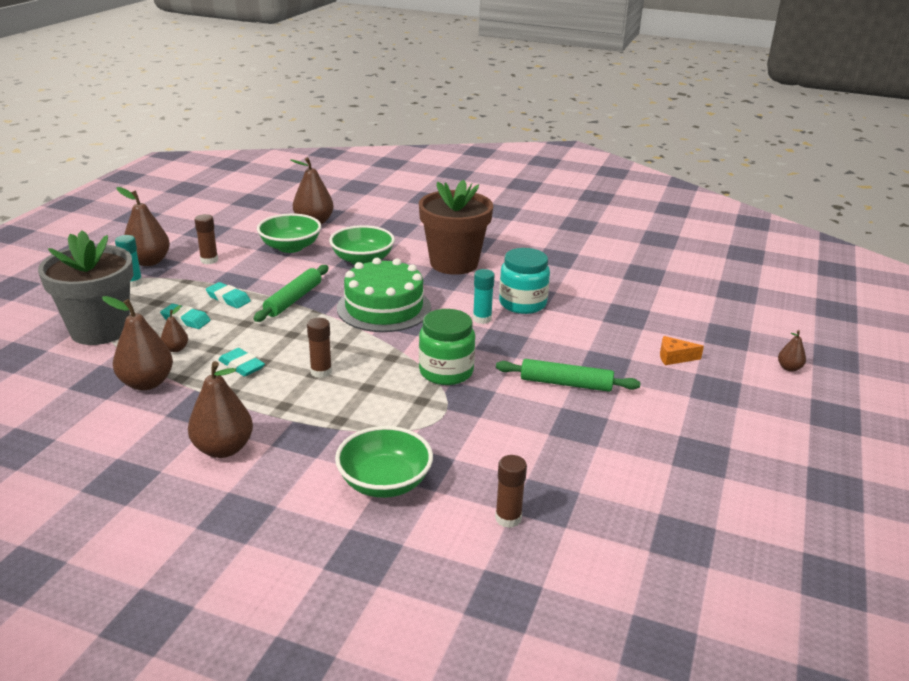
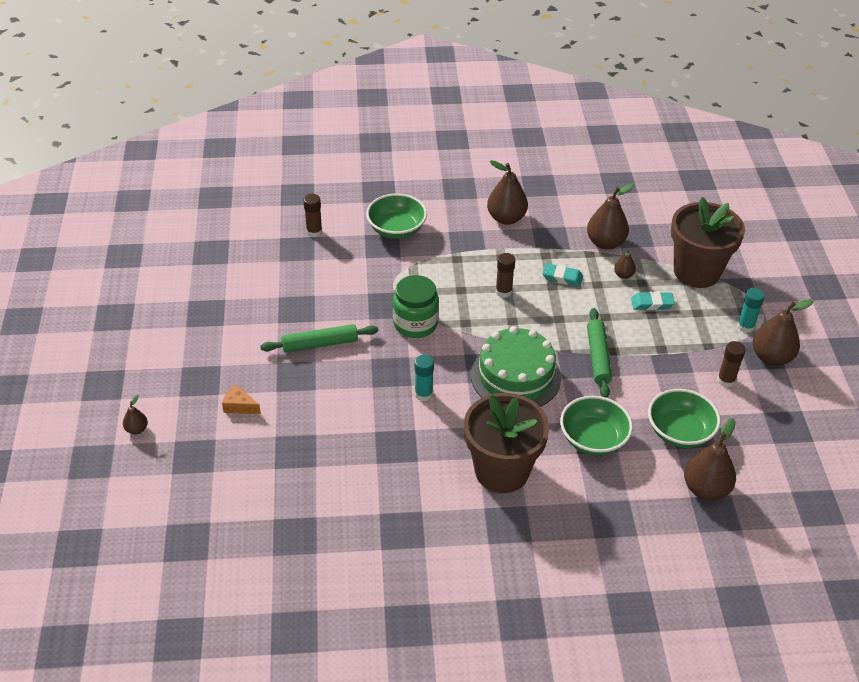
camera: 155 degrees right, 15 degrees up
grey flower pot [38,230,134,345] -> brown flower pot [671,197,745,288]
turquoise eraser [206,282,251,308] -> none
turquoise jar [499,248,550,314] -> none
orange cheese [660,336,704,365] -> orange cheese turned 135 degrees counterclockwise [222,385,261,414]

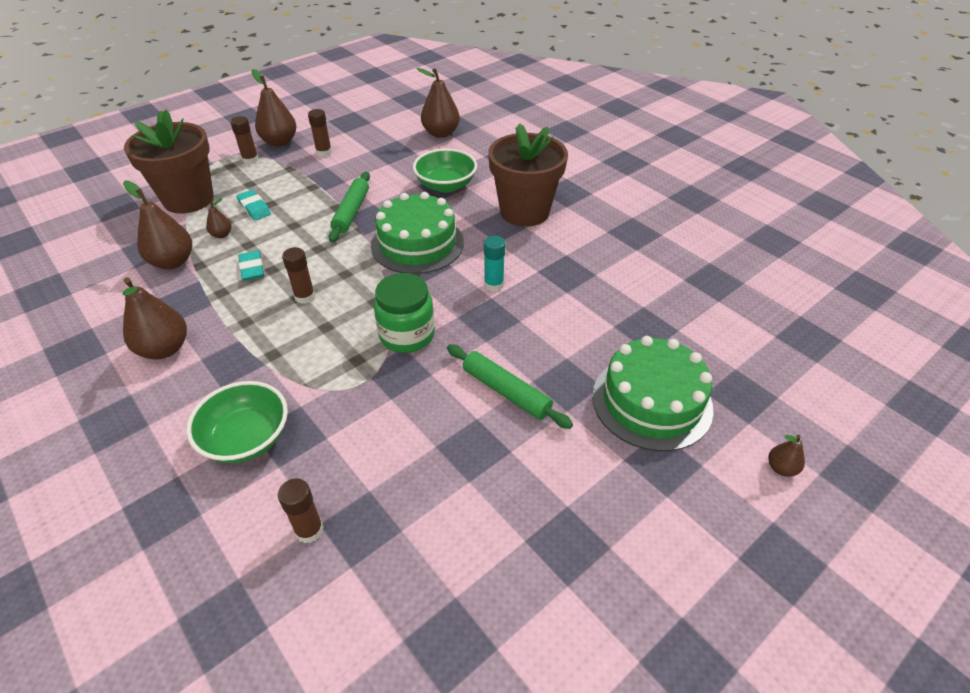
camera: 125 degrees left, 0 degrees up
orange cheese [222,385,261,414] -> green cake [592,336,714,451]
green rolling pin [587,308,612,398] -> green rolling pin turned 45 degrees counterclockwise [328,172,370,242]
green bowl [648,389,721,448] -> none
turquoise glue stick [737,288,765,333] -> brown glue stick [230,116,259,164]

